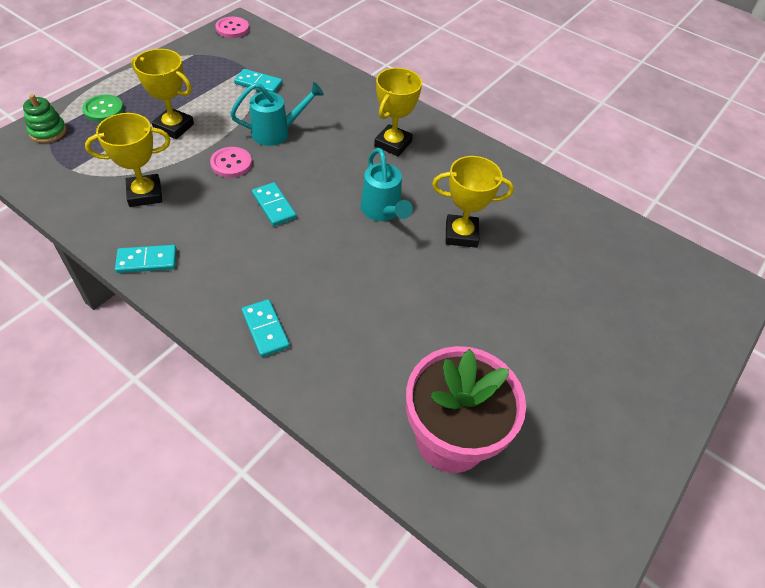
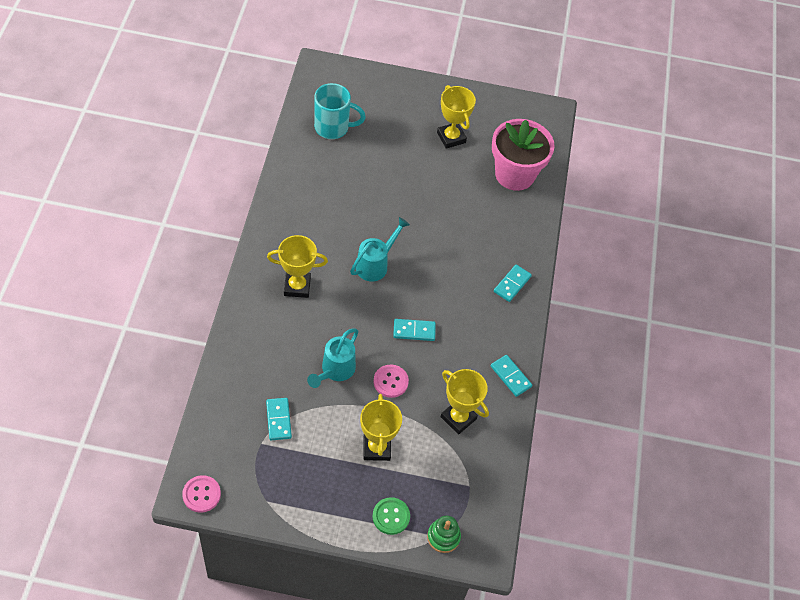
camera: 120 degrees left, 5 degrees up
turquoise watering can [230,82,324,146] -> turquoise watering can turned 105 degrees counterclockwise [307,328,358,388]
turquoise domino [252,182,297,226] -> turquoise domino turned 60 degrees clockwise [393,319,436,341]
yellow trophy [432,156,514,248] -> yellow trophy moved to [437,85,476,149]
none -> turquoise mug [314,83,366,139]

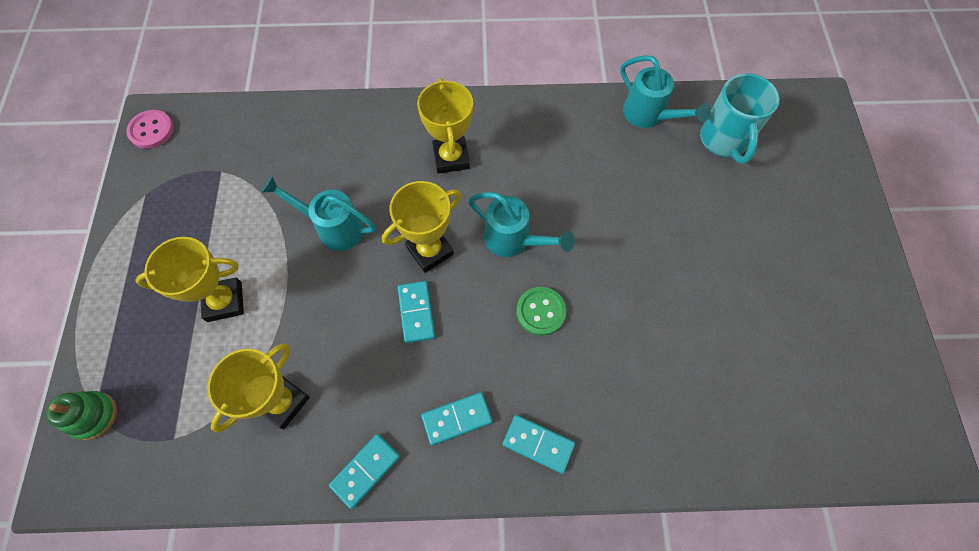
camera: 85 degrees right, 10 degrees up
turquoise domino [266,398,292,440] -> turquoise domino moved to [421,392,492,445]
green button [372,497,410,535] -> green button moved to [516,287,566,336]
pink button [373,365,409,398] -> none
yellow trophy [437,85,476,149] -> yellow trophy moved to [382,181,461,273]
pink flower pot [492,119,555,191] -> none
none -> turquoise watering can [620,55,711,128]

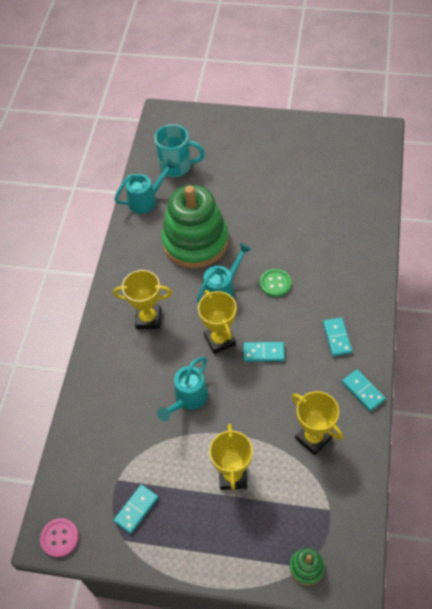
camera: 75 degrees left, 10 degrees down
turquoise domino [502,415,575,474] -> turquoise domino moved to [113,484,159,534]
none -> green stacking toy [161,185,229,268]

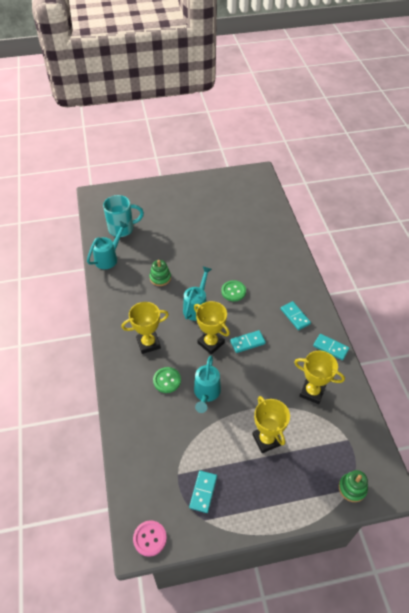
camera: 25 degrees left, 5 degrees down
green stacking toy [161,185,229,268] -> green stacking toy [150,260,171,286], size x0.41
none -> green button [153,367,181,393]

